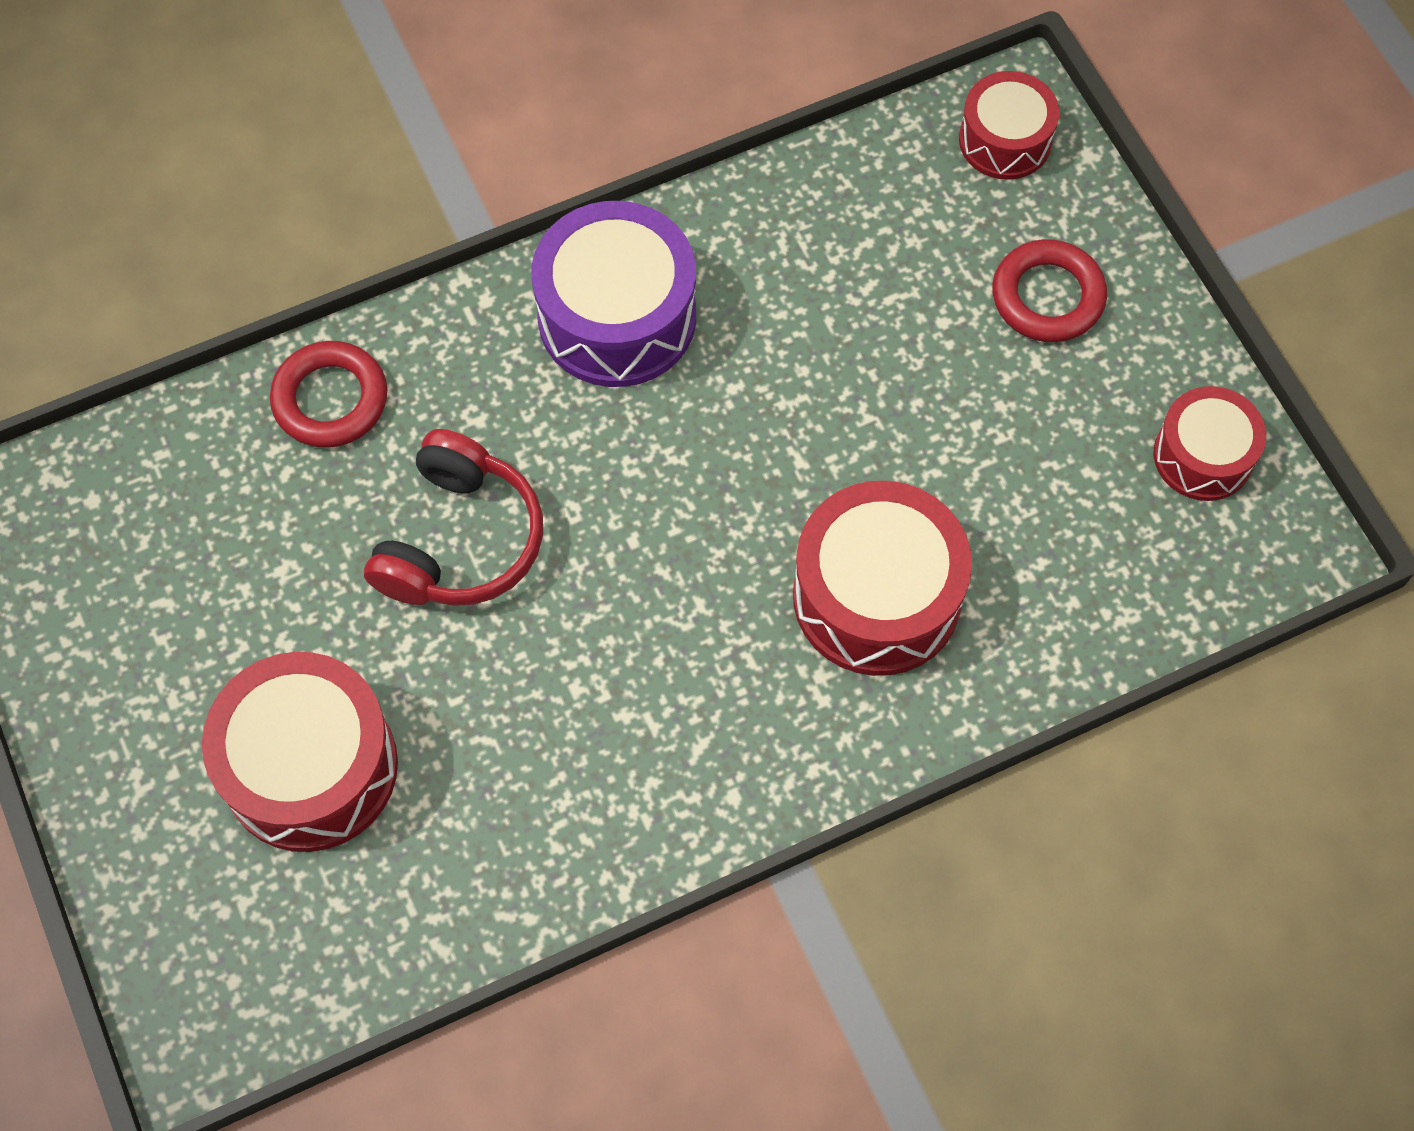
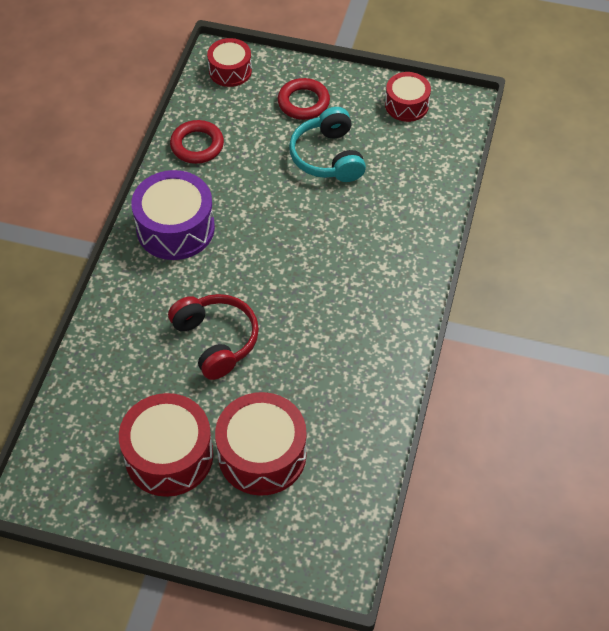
camera: 50 degrees left, 10 degrees down
red ring [270,341,387,448] -> red ring moved to [170,120,224,164]
red drum [793,481,972,676] -> red drum moved to [119,393,214,497]
none -> turquoise headphones [289,107,366,182]

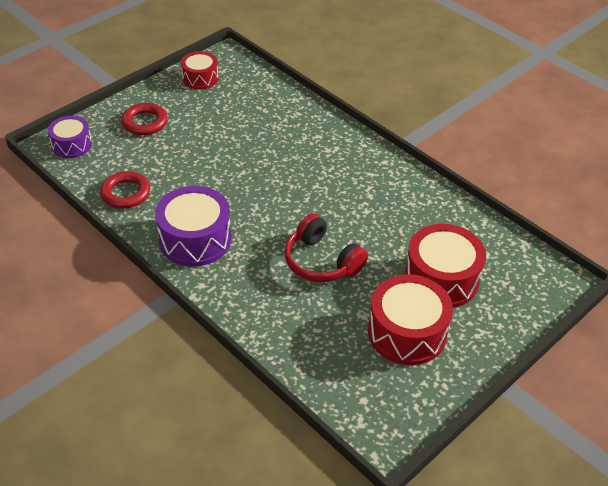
camera: 60 degrees left, 10 degrees down
red headphones [168,294,259,380] -> red headphones turned 135 degrees counterclockwise [284,213,368,282]
red drum [207,38,252,87] -> purple drum [48,116,92,158]
turquoise headphones [289,107,366,182] -> none

